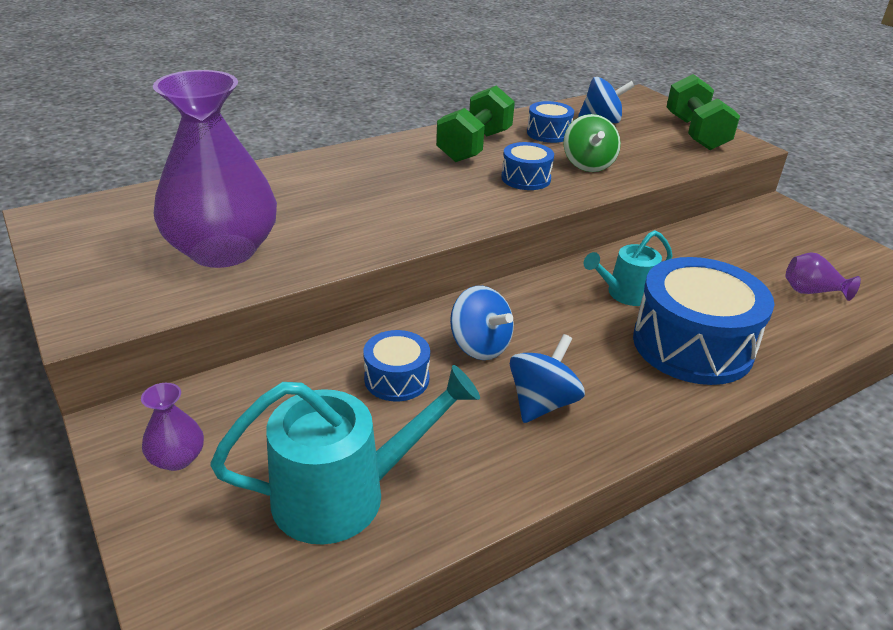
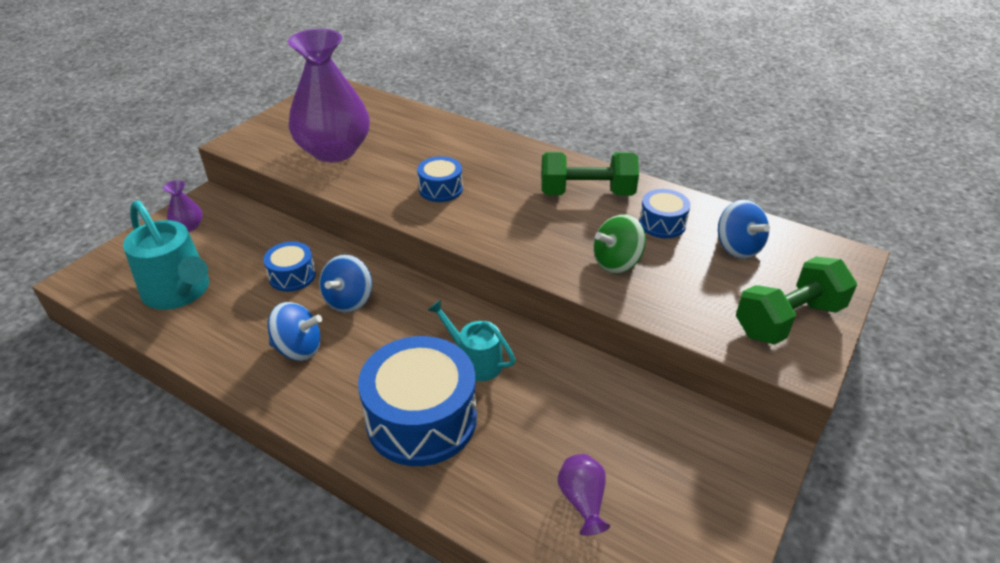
camera: 65 degrees right, 5 degrees up
blue drum [501,142,554,190] -> blue drum moved to [417,156,463,202]

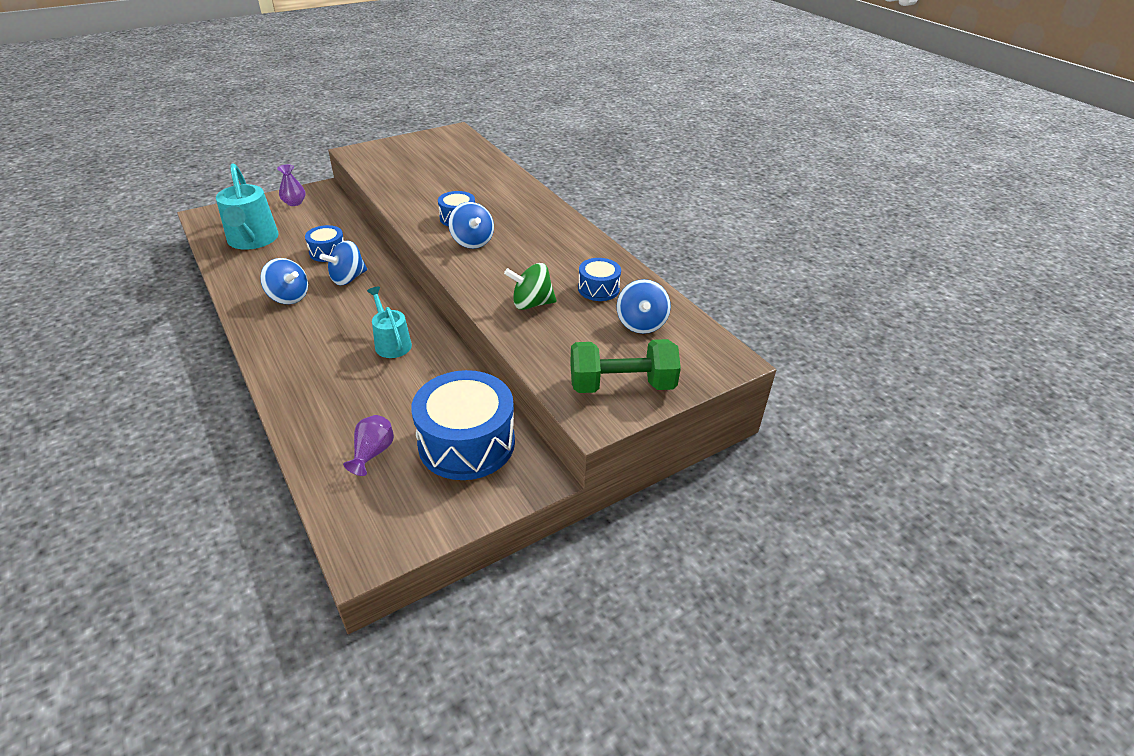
camera: 25 degrees right, 0 degrees up
purple vase [288,29,370,162] -> none
blue drum [358,336,477,466] -> blue drum moved to [411,370,515,480]
green dumbbell [541,152,639,196] -> none
none -> blue spinning top [448,202,494,249]

